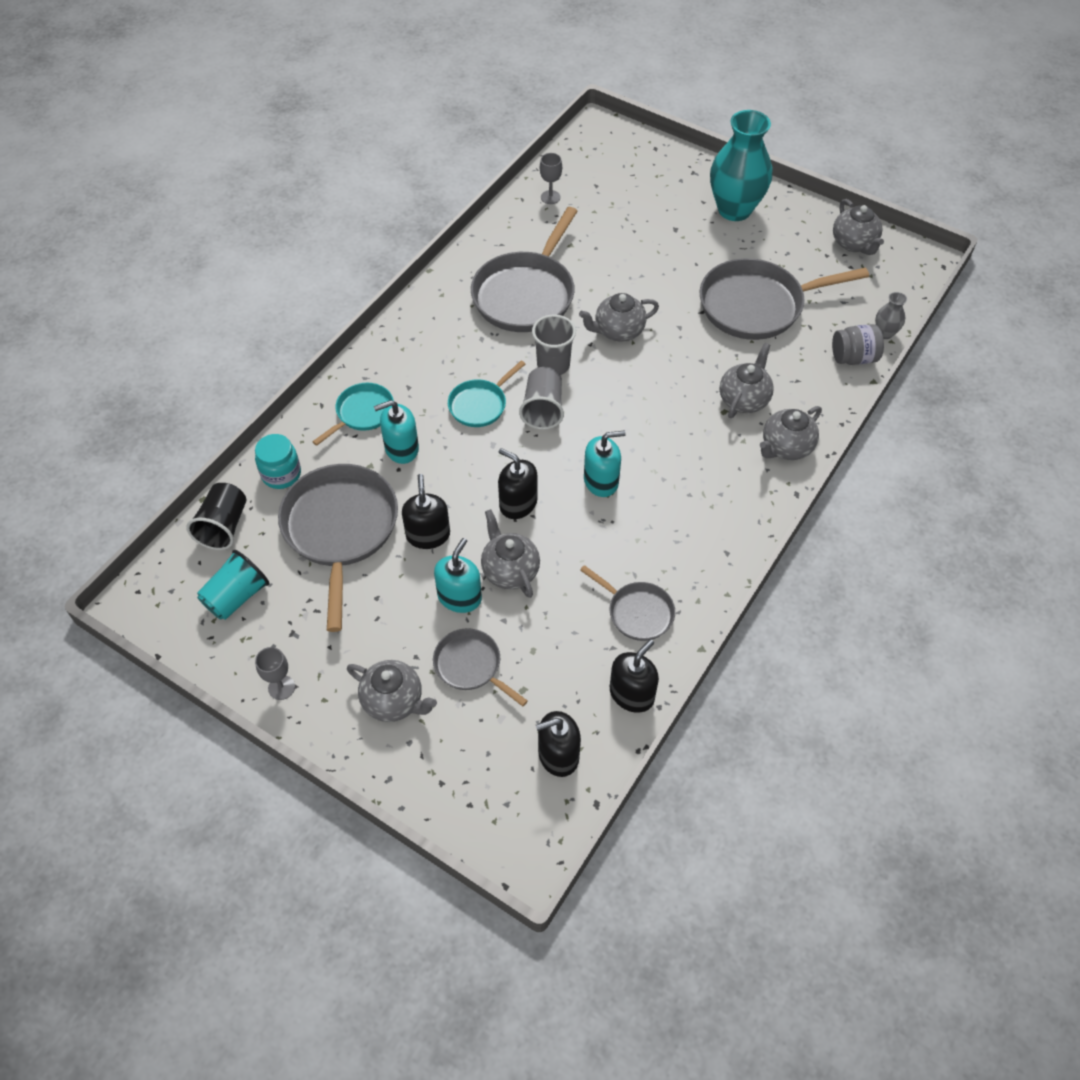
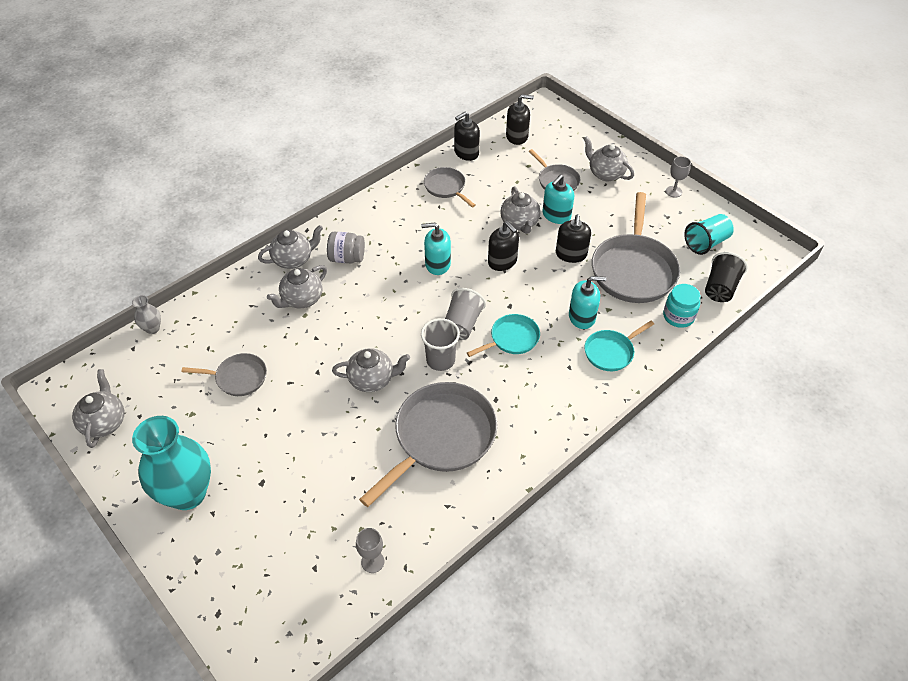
camera: 165 degrees left, 5 degrees down
grey pan [700,258,869,340] -> grey pan [181,353,267,396], size x0.53
grey jar [832,324,884,365] -> grey jar moved to [327,231,365,264]

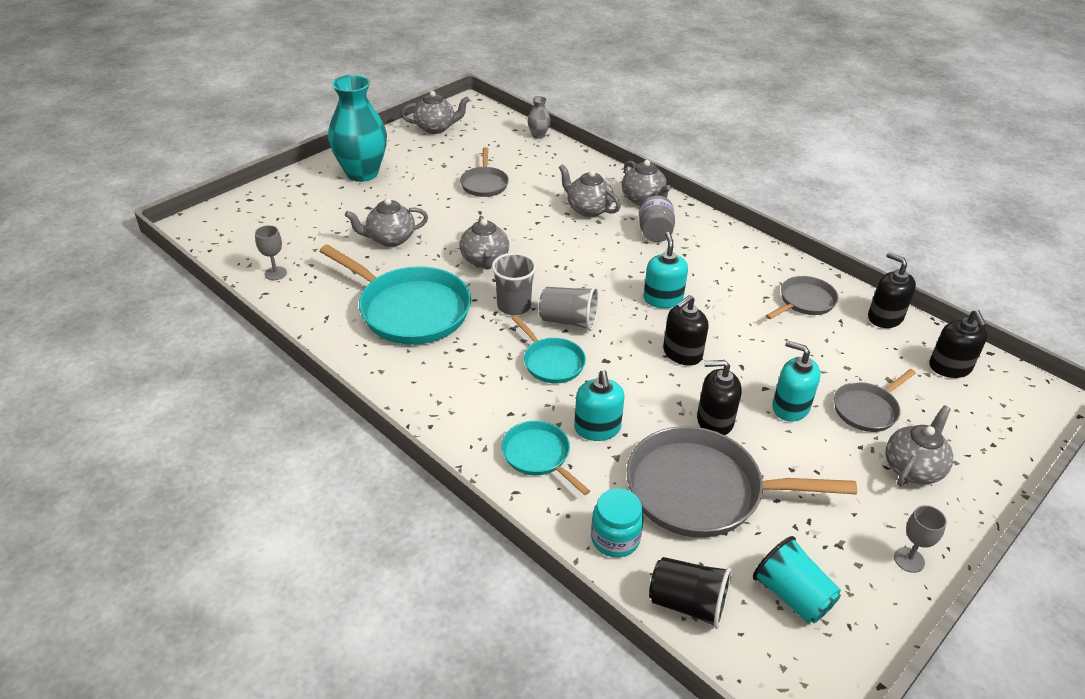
camera: 85 degrees right, 10 degrees down
grey pan [359,382,497,507] -> turquoise pan [320,244,471,345]
grey teapot [500,186,540,234] -> grey teapot moved to [345,198,428,247]

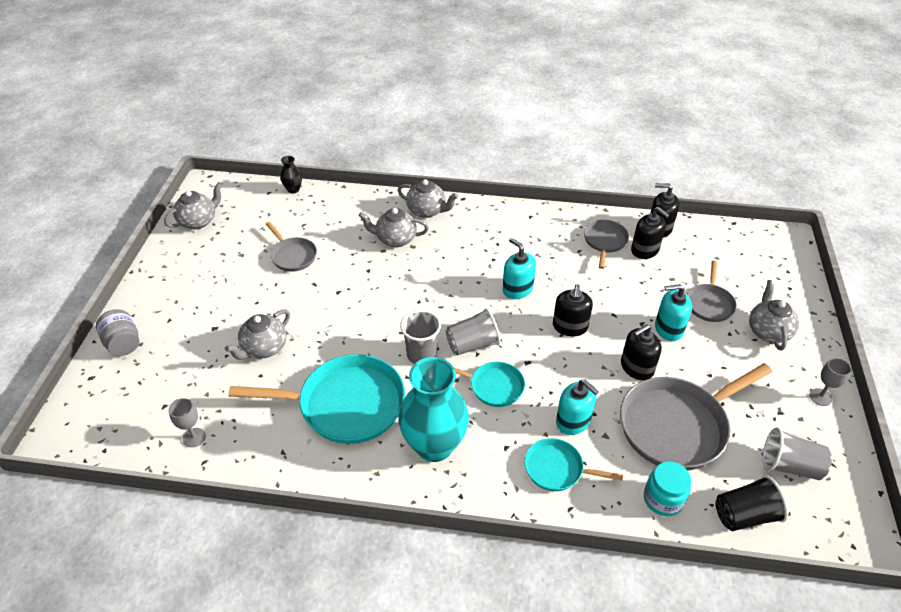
camera: 35 degrees left, 5 degrees up
turquoise vase [328,75,387,182] -> turquoise vase moved to [398,357,469,462]
grey teapot [459,216,509,270] -> none
grey vase [527,96,551,139] -> black vase [280,156,302,193]
grey jar [639,195,675,242] -> grey jar moved to [96,309,139,356]
turquoise cup [753,536,841,624] -> grey cup [762,427,832,480]
black soap dispenser [929,310,987,378] -> black soap dispenser moved to [631,207,670,259]

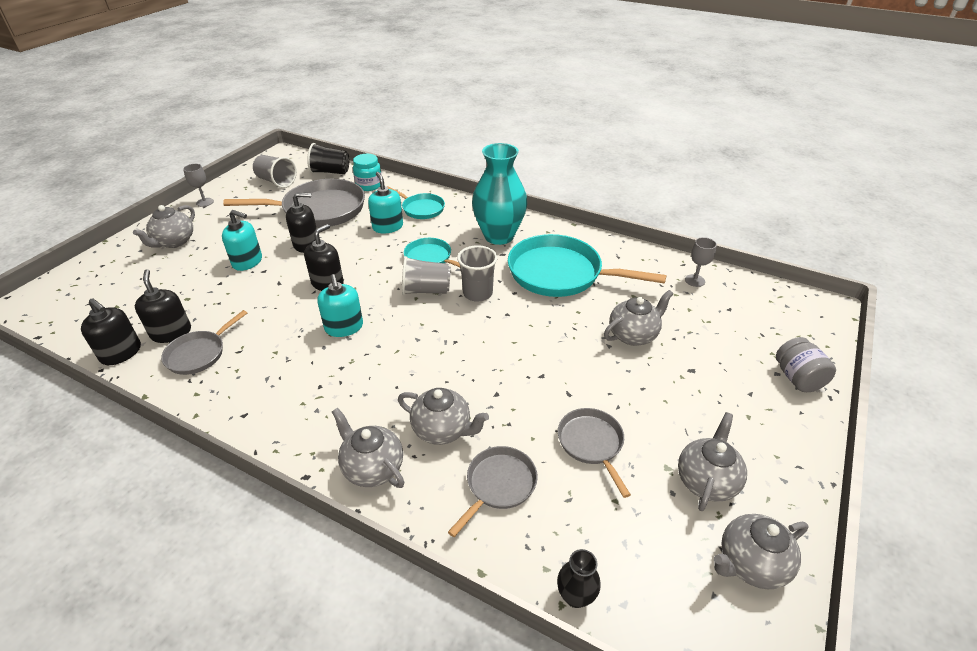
camera: 160 degrees left, 5 degrees down
grey pan [687,261,737,322] -> grey pan moved to [448,446,538,537]
none -> grey teapot [678,412,747,511]

